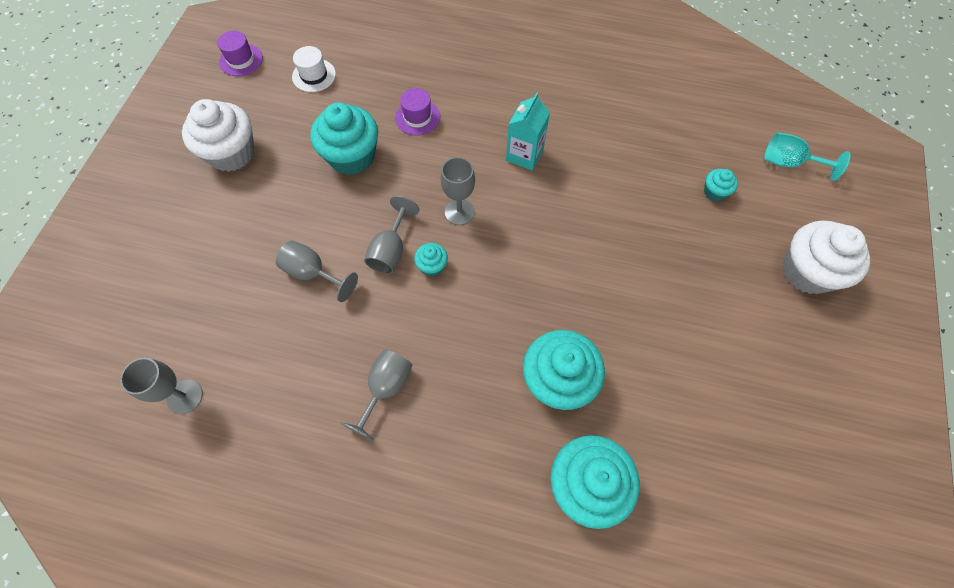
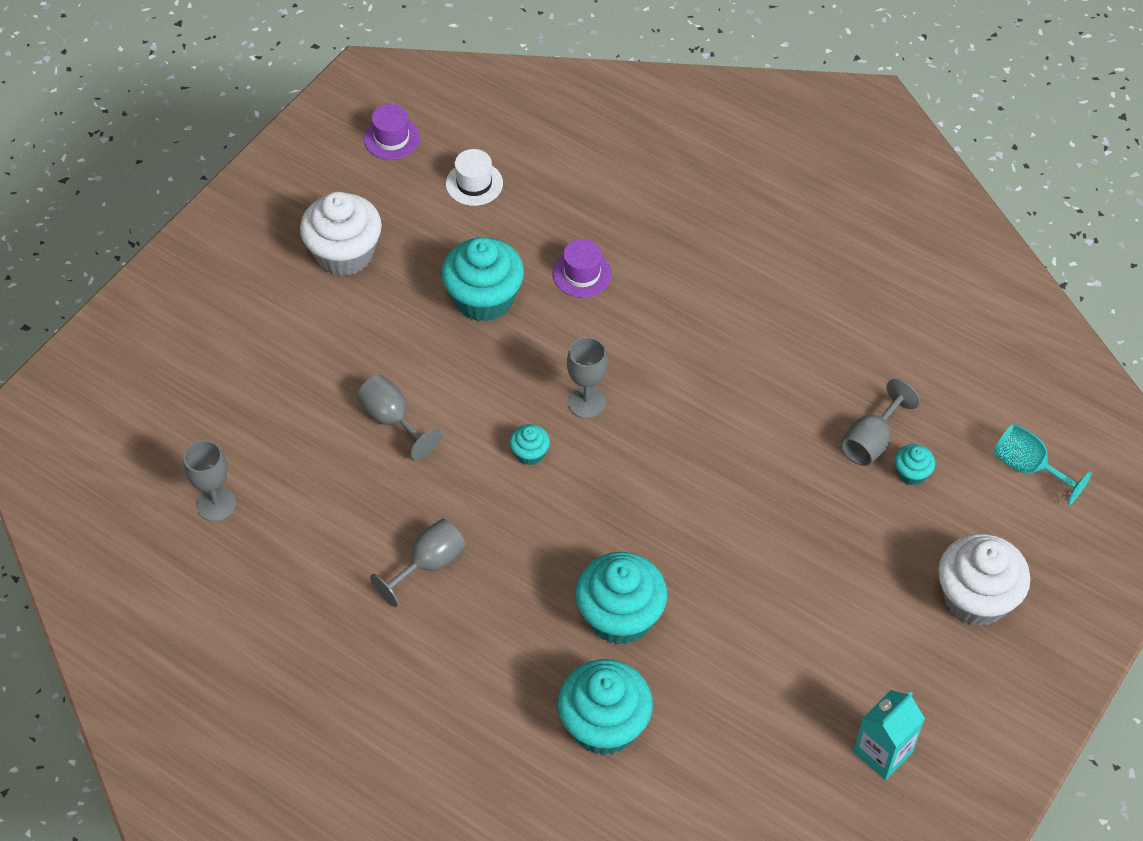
camera: 20 degrees right, 10 degrees down
grey goblet [364,196,419,274] -> grey goblet moved to [840,379,920,466]
turquoise carton [506,92,550,171] -> turquoise carton moved to [853,690,925,780]

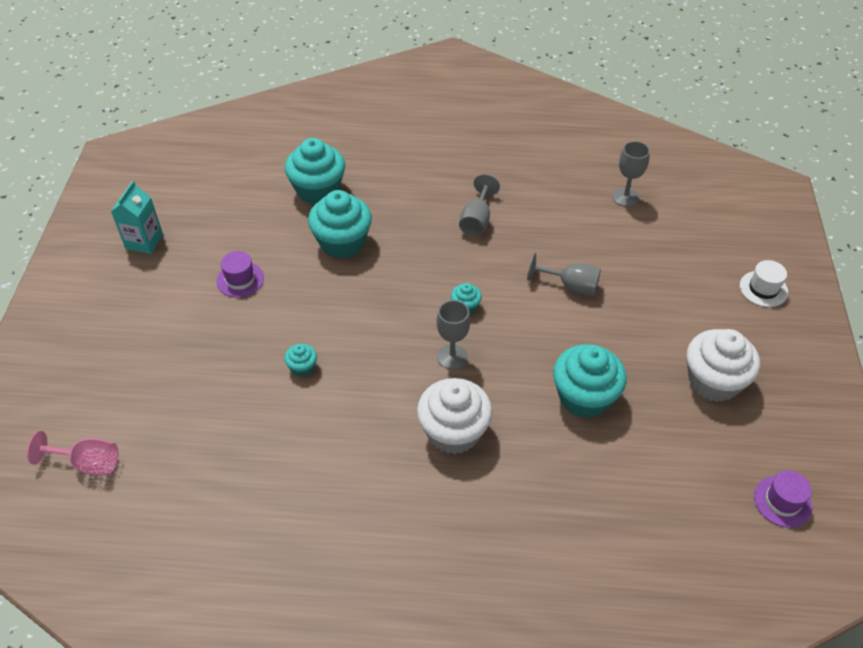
camera: 150 degrees right, 5 degrees down
white hat [446,149,503,206] -> white hat moved to [740,260,788,307]
purple hat [553,239,612,298] -> purple hat moved to [217,251,264,298]
grey goblet [840,379,920,466] -> none
turquoise cupcake [895,444,935,485] -> turquoise cupcake moved to [284,344,317,377]
white cupcake [938,534,1030,626] -> white cupcake moved to [417,378,493,454]
turquoise goblet [993,424,1092,505] -> pink goblet [27,431,118,475]

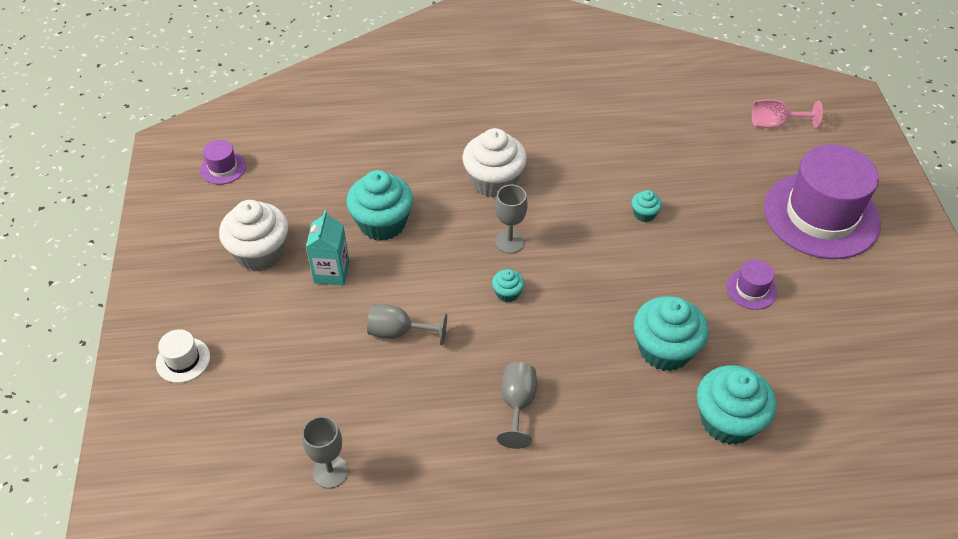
camera: 170 degrees right, 0 degrees up
turquoise carton [111,181,163,254] -> turquoise carton moved to [306,210,350,286]
none -> purple hat [764,145,881,259]

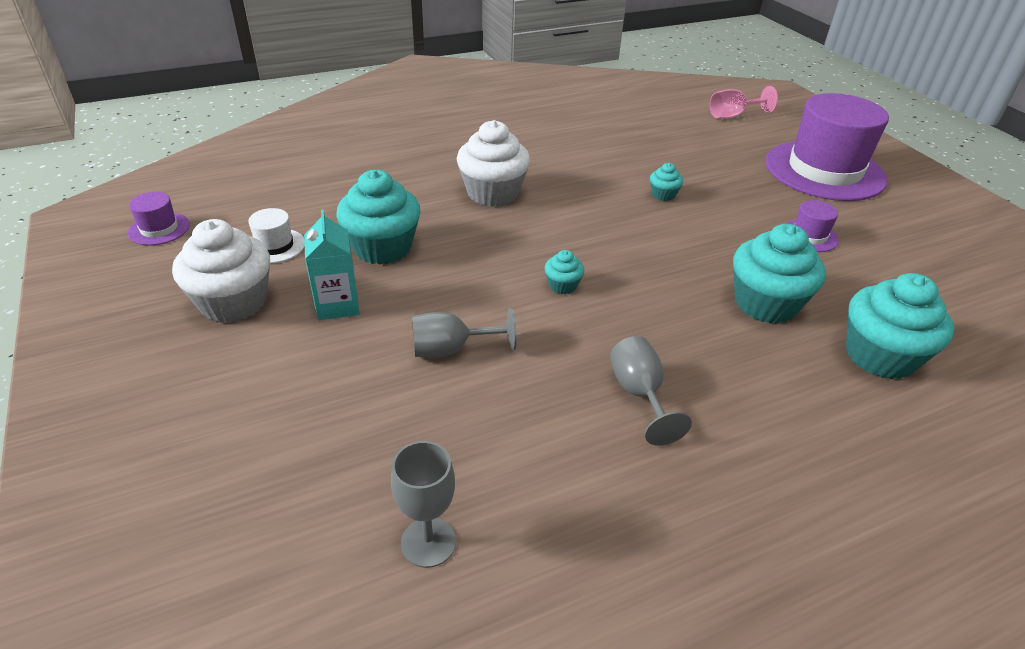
camera: 20 degrees left, 10 degrees down
white hat [156,329,210,383] -> white hat moved to [248,208,305,263]
grey goblet [495,185,527,254] -> none

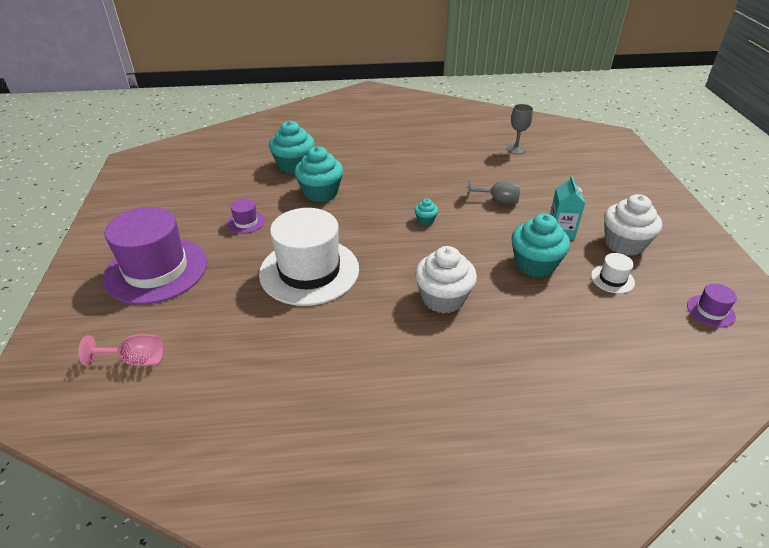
camera: 160 degrees left, 0 degrees up
grey goblet [610,336,692,446] -> none
turquoise cupcake [650,163,683,201] -> white hat [259,208,359,306]

